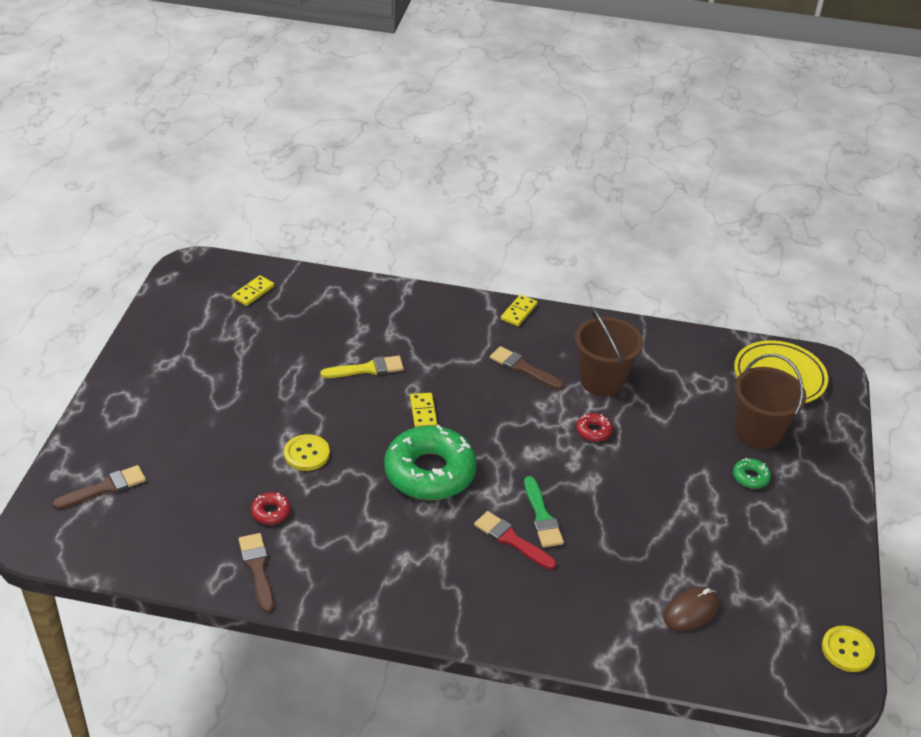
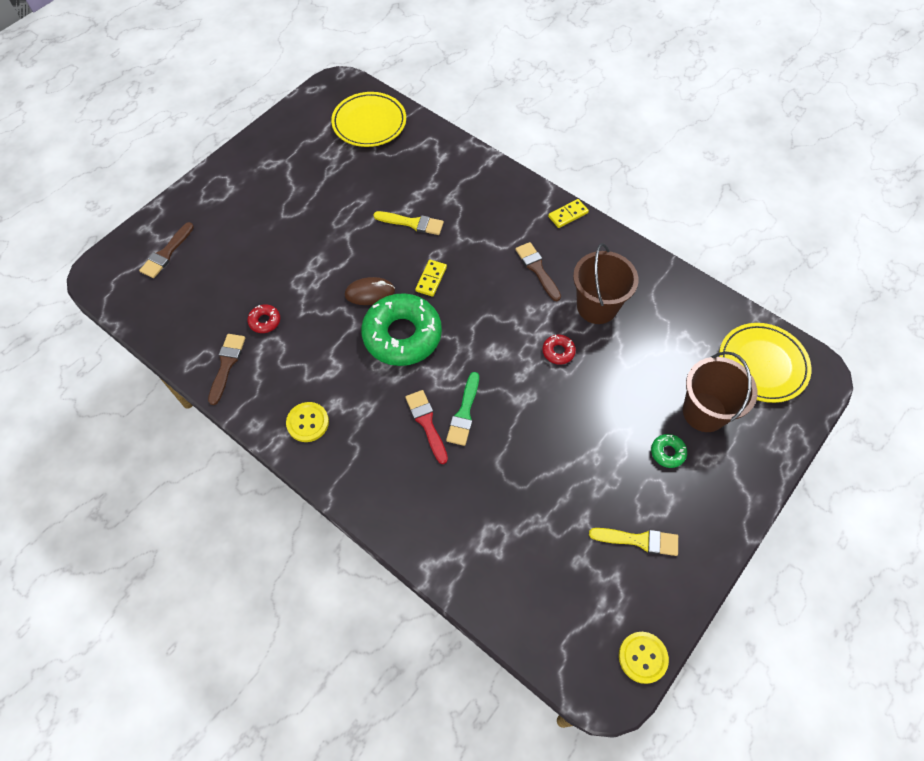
camera: 30 degrees right, 20 degrees up
brown brush [52,465,146,509] -> brown brush turned 120 degrees clockwise [139,222,194,278]
yellow domino [232,275,274,306] -> yellow plate [331,92,406,147]
yellow button [284,434,330,471] -> yellow button moved to [286,402,329,442]
brown mouse [664,587,719,631] -> brown mouse moved to [345,277,395,305]
none -> yellow brush [589,528,678,556]

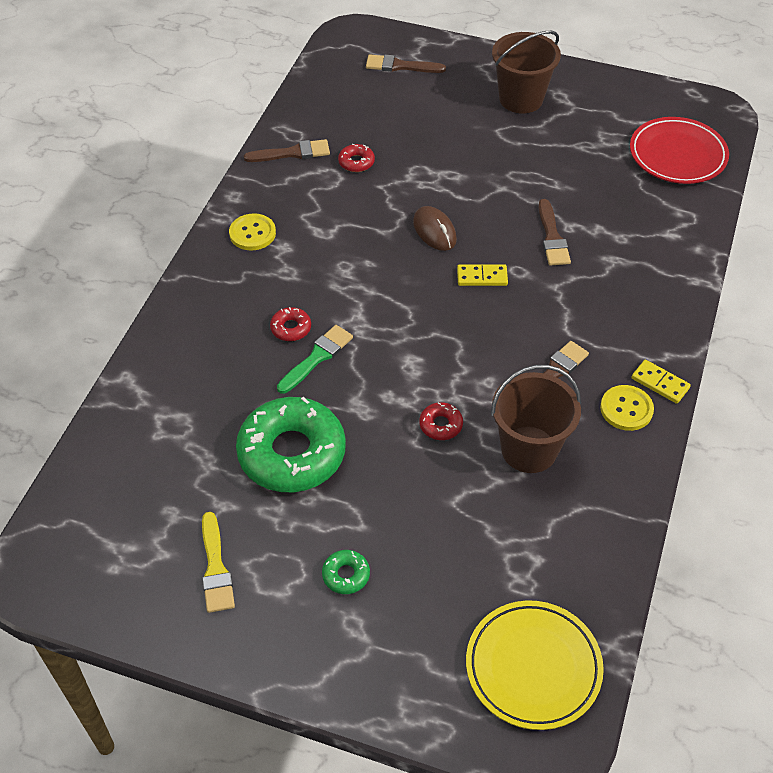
camera: 70 degrees right, 10 degrees down
yellow plate [331,92,406,147] -> red plate [630,117,729,184]
green donut [361,293,442,366] -> green donut moved to [236,397,346,492]
yellow brush [373,211,444,235] -> brown brush [539,199,571,266]
red brush [405,390,448,464] -> red donut [270,307,311,341]
green brush [446,372,479,446] -> green brush turned 135 degrees clockwise [277,325,353,394]
yellow button [619,632,669,684] -> yellow button moved to [600,385,654,431]
brown bucket [683,351,757,432] -> brown bucket moved to [492,31,561,113]

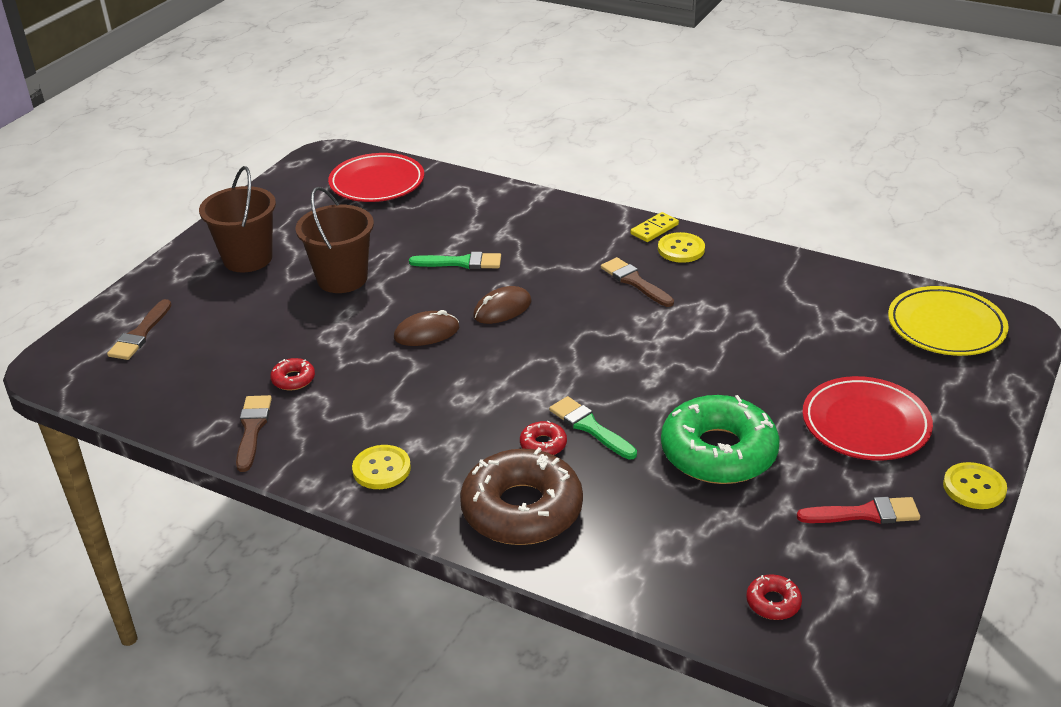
camera: 80 degrees left, 15 degrees down
yellow brush [202,512,235,613] -> red brush [797,497,920,524]
green donut [322,550,370,594] -> red plate [802,376,933,460]
red donut [419,402,463,440] -> red donut moved to [746,574,802,620]
yellow domino [457,265,508,286] -> brown mouse [473,286,531,324]
brown bucket [491,365,581,473] -> brown bucket moved to [296,187,374,293]
brown brush [539,199,571,266] -> green brush [409,252,501,269]
none -> brown donut [460,447,583,545]
none -> yellow button [943,462,1007,509]

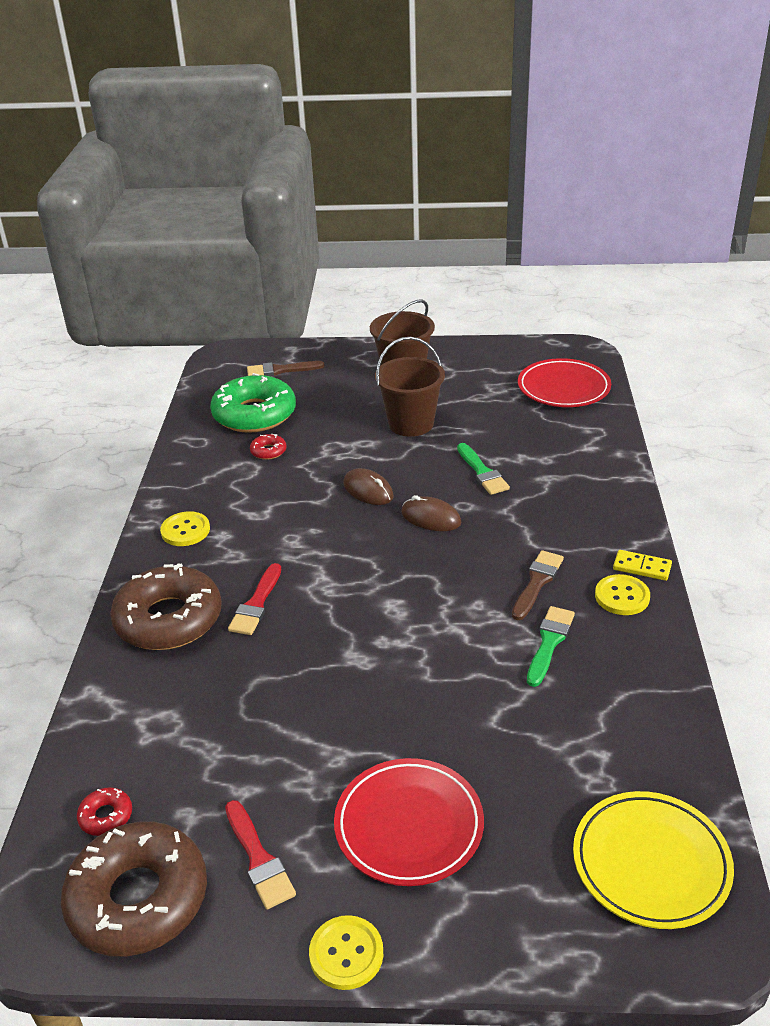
camera: 65 degrees right, 0 degrees up
brown brush [236,395,272,472] -> none
red donut [520,420,567,455] -> red brush [228,563,281,635]
green brush [549,396,637,459] -> green brush moved to [527,606,575,687]
green donut [661,395,779,484] -> green donut moved to [210,373,296,433]
none -> brown donut [61,821,207,956]

